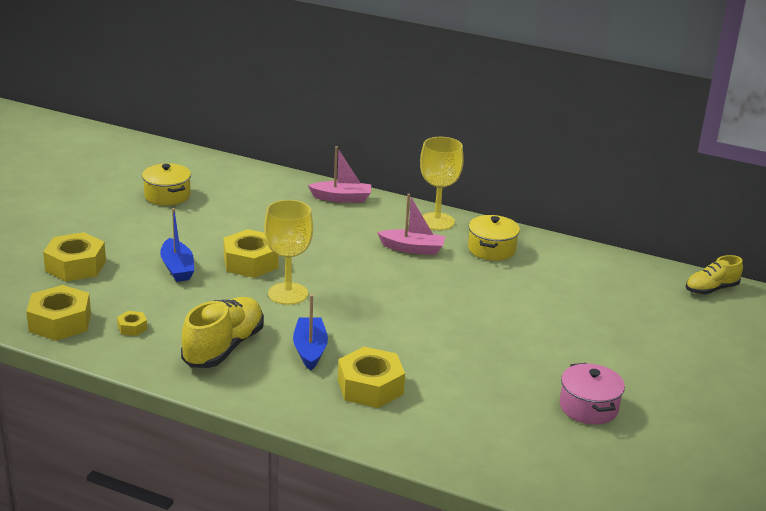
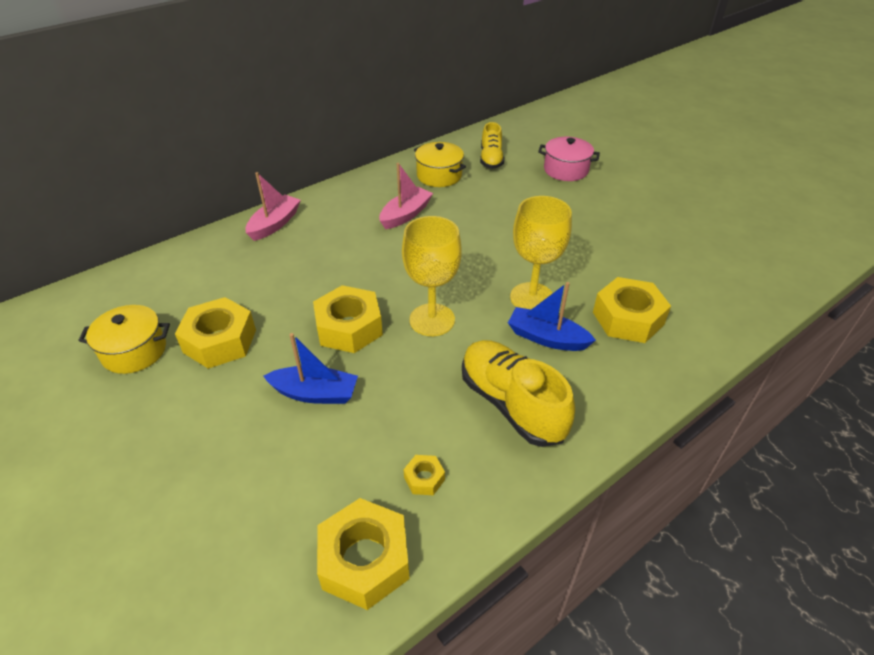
camera: 60 degrees left, 15 degrees up
yellow nut [43,232,106,282] -> yellow nut moved to [175,297,256,369]
yellow goblet [420,137,464,230] -> yellow goblet moved to [510,196,572,309]
pink pot [560,363,625,425] -> pink pot moved to [538,137,600,181]
yellow shoe [686,255,743,294] -> yellow shoe moved to [480,122,504,169]

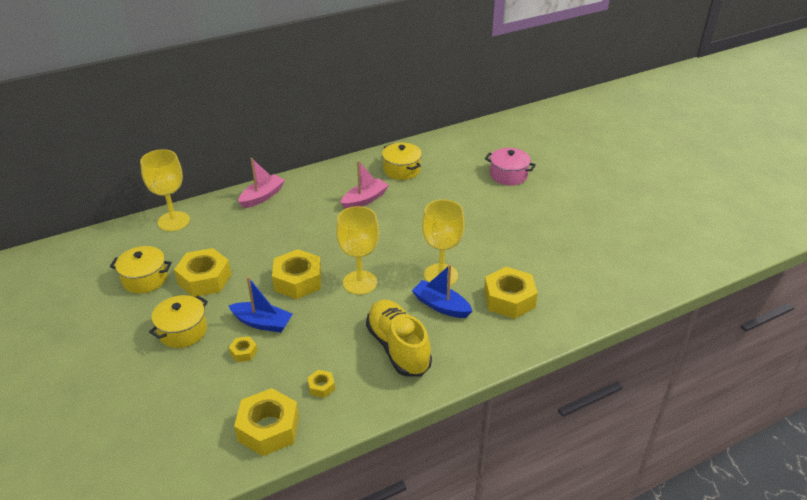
camera: 10 degrees right, 5 degrees down
yellow shoe [480,122,504,169] -> none
none -> yellow goblet [140,149,190,231]
none -> yellow pot [149,295,208,348]
none -> yellow nut [229,336,258,362]

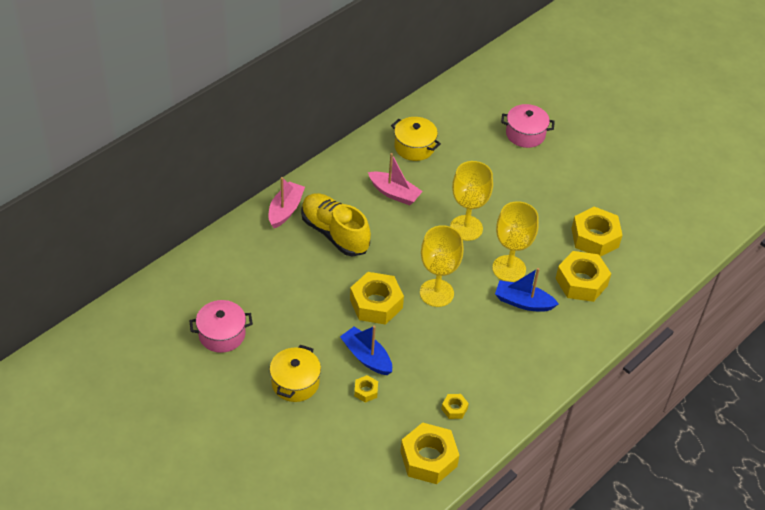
camera: 20 degrees left, 10 degrees up
yellow pot [110,246,172,294] -> pink pot [189,300,253,353]
yellow goblet [140,149,190,231] -> yellow goblet moved to [450,161,493,241]
yellow nut [174,248,231,297] -> yellow nut moved to [571,206,622,257]
blue boat [228,277,293,332] -> blue boat turned 135 degrees counterclockwise [340,326,392,375]
pink boat [341,160,389,209] -> pink boat turned 90 degrees clockwise [368,153,423,205]
yellow shoe [366,300,432,377] -> yellow shoe moved to [301,193,371,257]

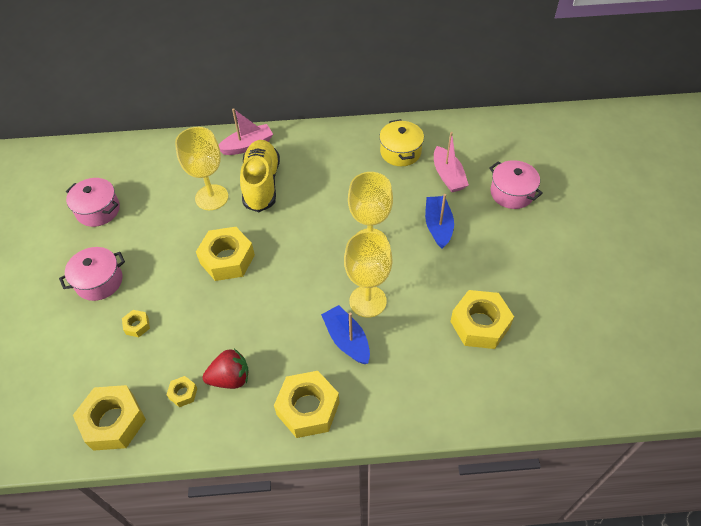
camera: 45 degrees right, 5 degrees up
yellow pot [269,345,321,402] -> pink pot [59,247,125,301]
blue boat [340,326,392,375] -> blue boat moved to [425,194,454,249]
pink boat [368,153,423,205] -> pink boat moved to [434,132,469,192]
yellow goblet [420,225,464,307] -> yellow goblet moved to [175,127,228,210]
yellow nut [555,251,611,302] -> yellow nut moved to [274,371,340,438]
none -> red strawberry [203,349,249,389]

